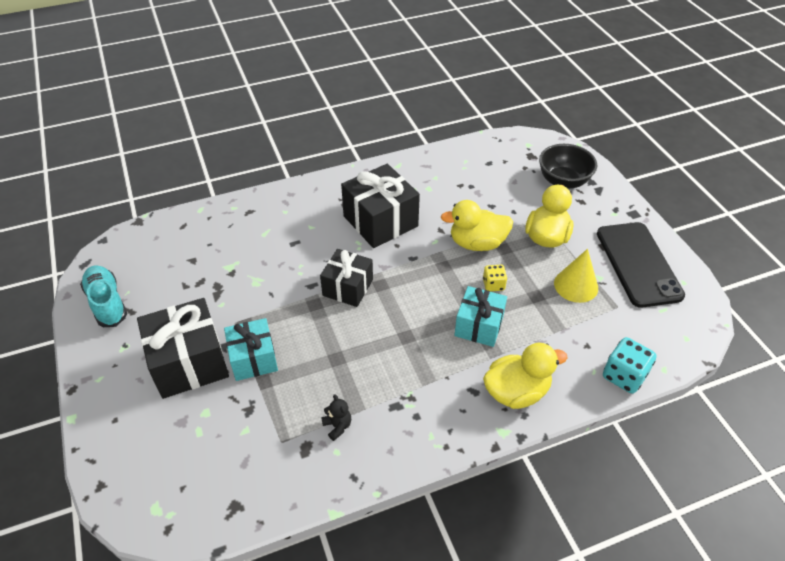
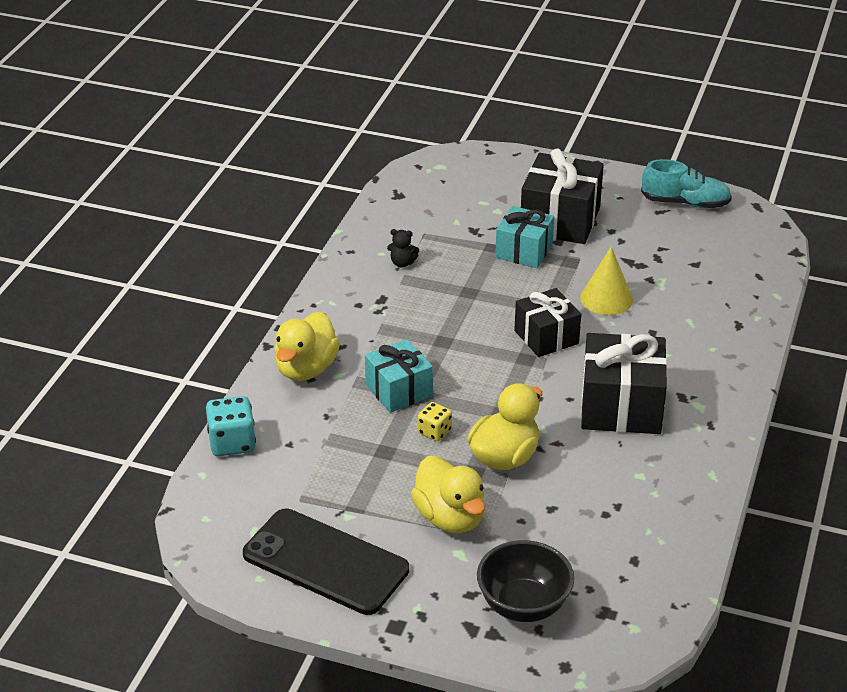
camera: 130 degrees right, 10 degrees down
yellow cone [554,249,598,303] -> yellow cone moved to [580,247,633,315]

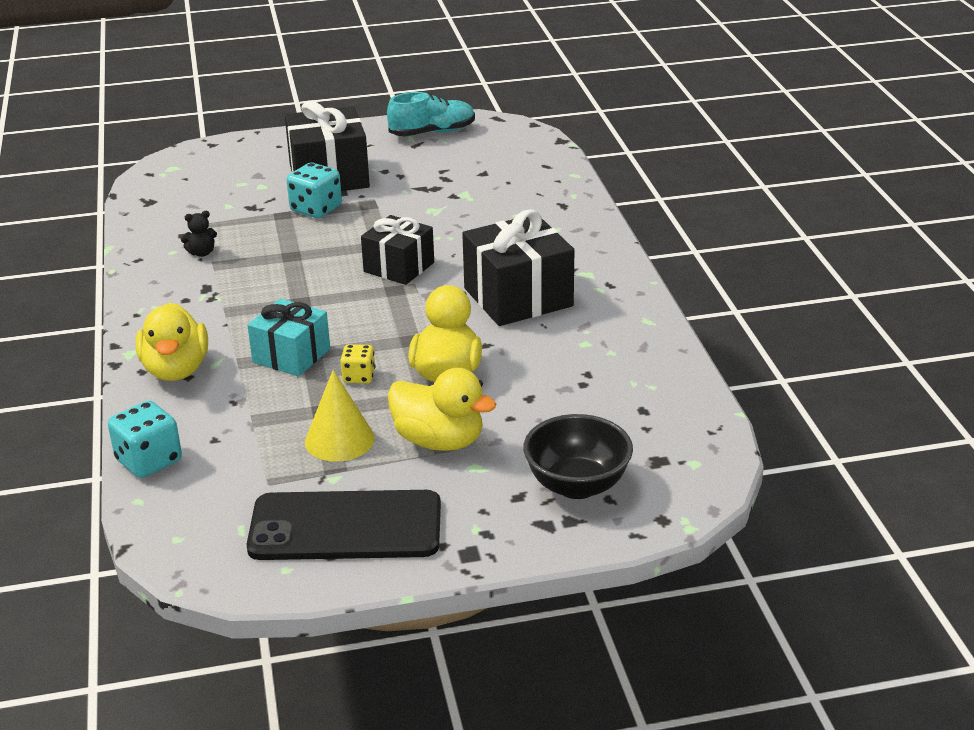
camera: 30 degrees left, 5 degrees down
turquoise gift [495,206,554,268] -> turquoise dice [287,163,342,218]
yellow cone [580,247,633,315] -> yellow cone moved to [305,370,375,462]

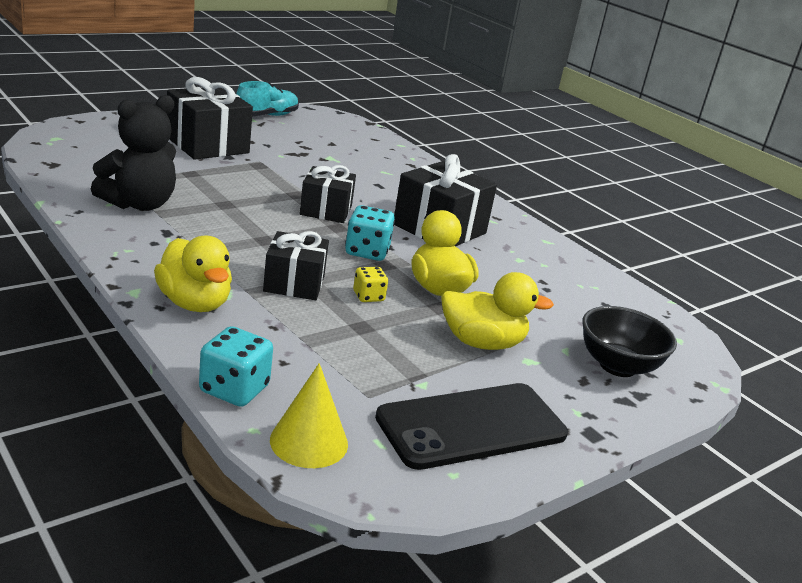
camera: 30 degrees left, 5 degrees down
black teddy bear [181,211,217,257] -> black teddy bear [91,95,176,211], size x2.50
turquoise gift [247,298,330,377] -> black gift [263,231,329,300]
turquoise dice [287,163,342,218] -> turquoise dice moved to [345,205,395,261]
yellow cone [305,370,375,462] -> yellow cone moved to [270,363,348,468]

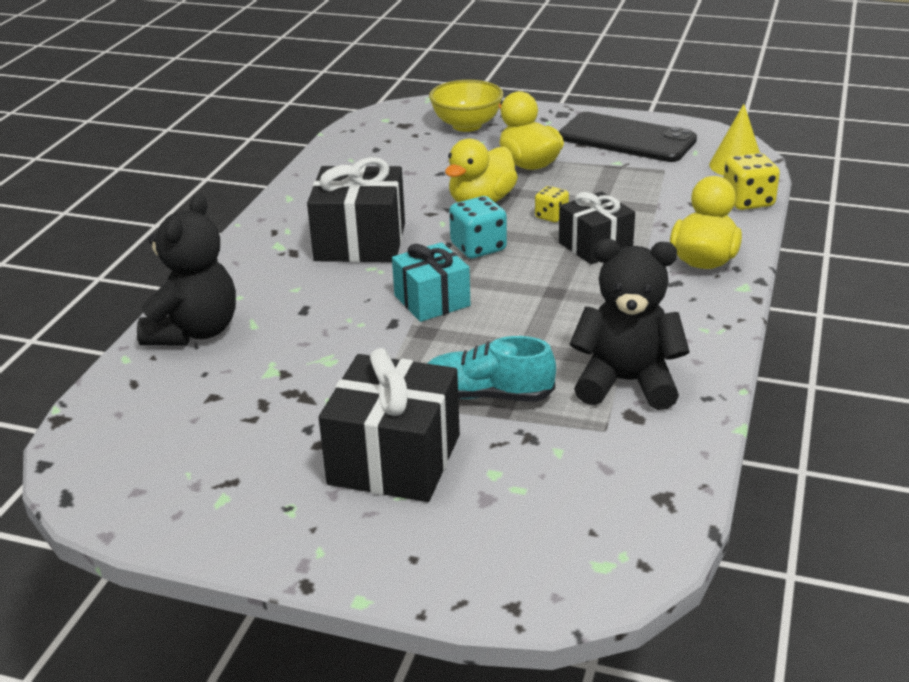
camera: 120 degrees left, 5 degrees up
turquoise dice [199,326,273,407] -> yellow dice [723,153,780,210]
turquoise shoe [236,81,299,116] -> turquoise shoe moved to [427,336,556,402]
black gift [300,165,356,223] -> turquoise gift [392,242,470,322]
black bowl [582,306,677,377] -> yellow bowl [429,80,504,132]
none -> black teddy bear [137,194,236,346]

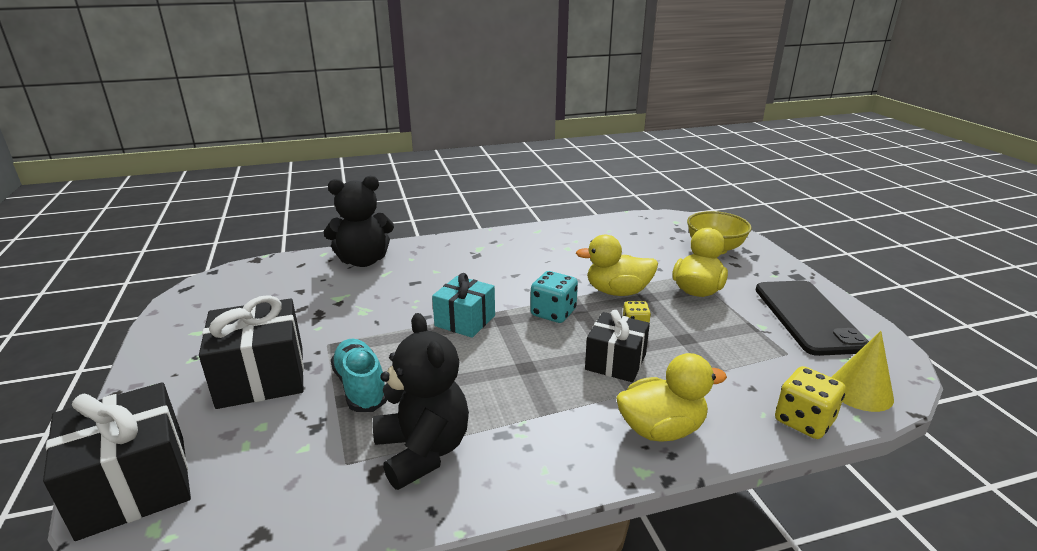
camera: 55 degrees right, 5 degrees down
black gift [307,157,405,262] -> black gift moved to [43,382,191,541]

